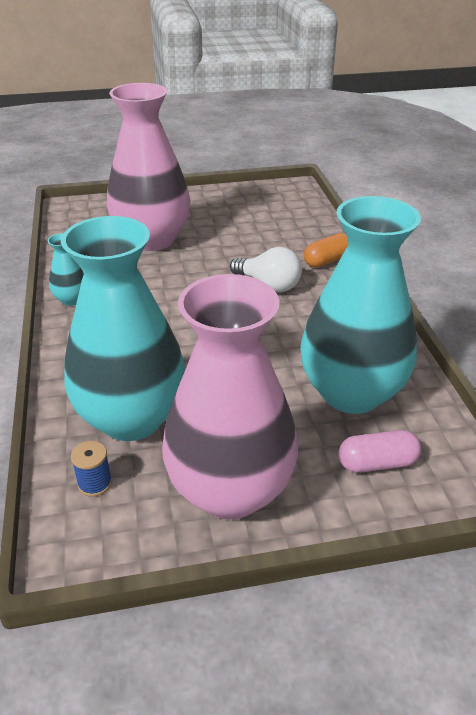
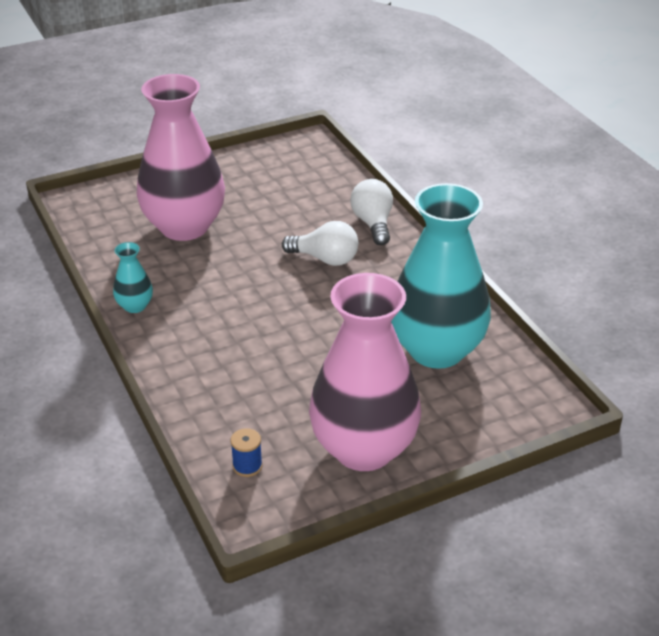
camera: 15 degrees left, 0 degrees up
turquoise vase [61,216,185,441] -> none
orange capsule [304,233,348,268] -> white light bulb [350,179,393,245]
pink capsule [338,430,421,473] -> none

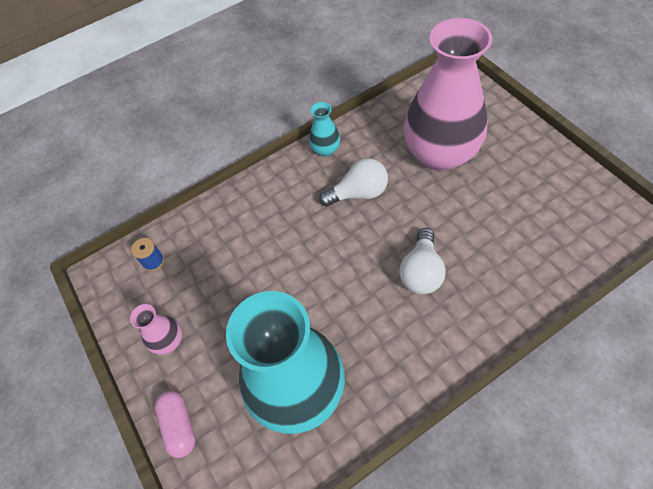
camera: 90 degrees right, 20 degrees up
pink vase [309,273,421,471] -> pink vase [130,304,182,355], size x0.42
white light bulb [350,179,393,245] -> white light bulb moved to [319,158,388,207]
none -> pink capsule [154,391,196,458]

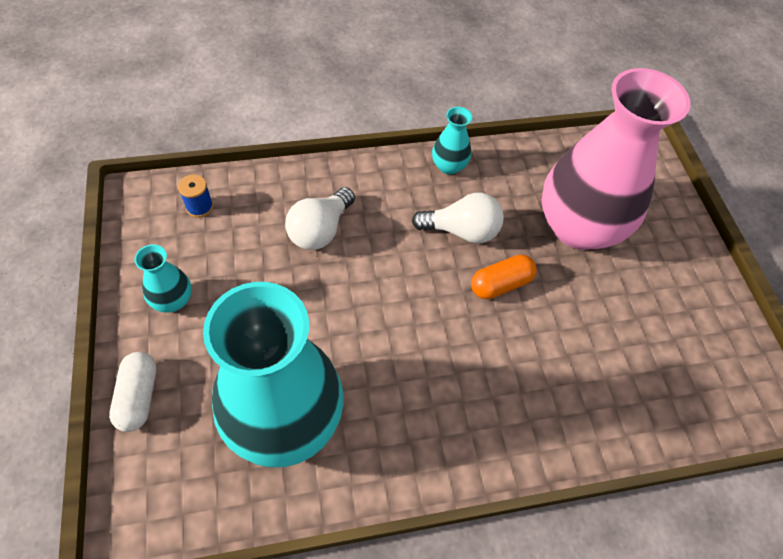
camera: 10 degrees right, 0 degrees up
pink vase [130,304,182,355] -> turquoise vase [134,244,192,313]
pink capsule [154,391,196,458] -> white capsule [109,352,156,432]
white light bulb [399,228,446,294] -> white light bulb moved to [285,187,355,250]
none -> orange capsule [471,254,537,299]

